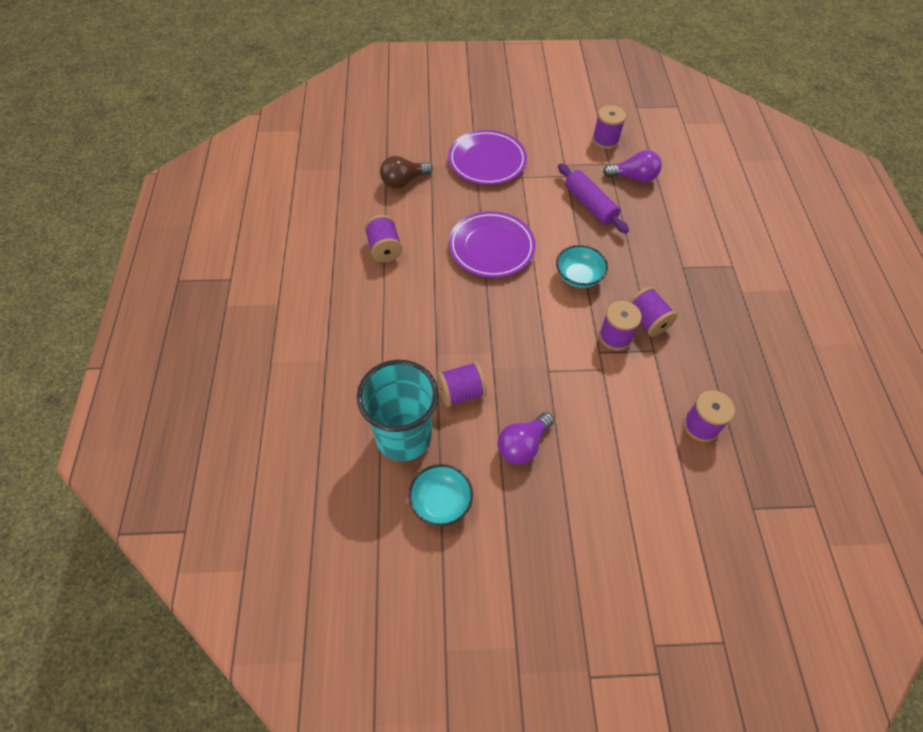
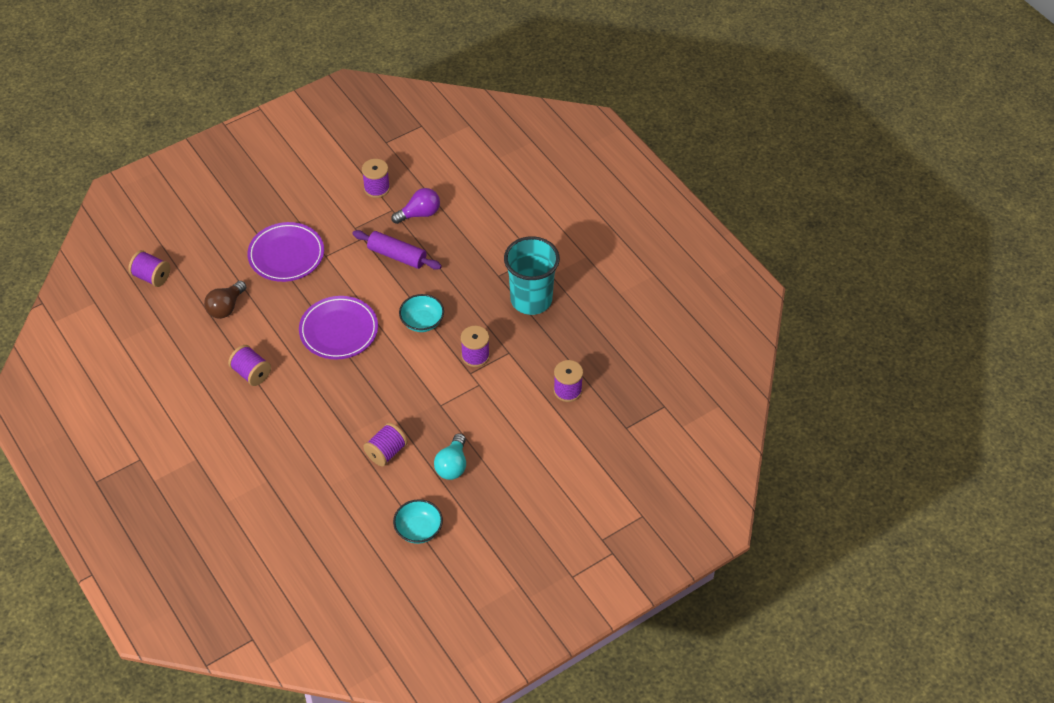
camera: 30 degrees left, 5 degrees down
turquoise cup [357,360,439,461] -> turquoise cup moved to [504,236,560,315]
purple light bulb [498,412,554,465] -> turquoise light bulb [434,433,466,480]
purple spool [629,287,678,337] -> purple spool moved to [128,250,170,287]

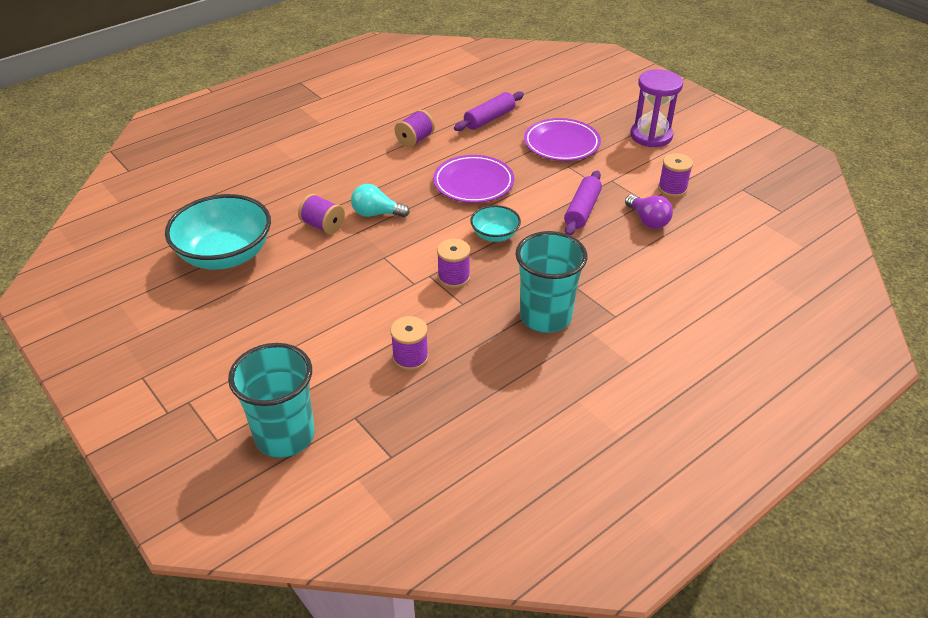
camera: 85 degrees right, 10 degrees down
purple spool [128,250,170,287] -> none
brown light bulb [204,281,246,319] -> purple rolling pin [454,91,524,131]
turquoise bowl [393,499,443,544] -> turquoise bowl [165,194,271,269], size x1.98
turquoise light bulb [434,433,466,480] -> turquoise light bulb moved to [351,184,410,217]
none -> turquoise cup [228,343,314,458]
none -> purple hourglass [630,69,683,147]

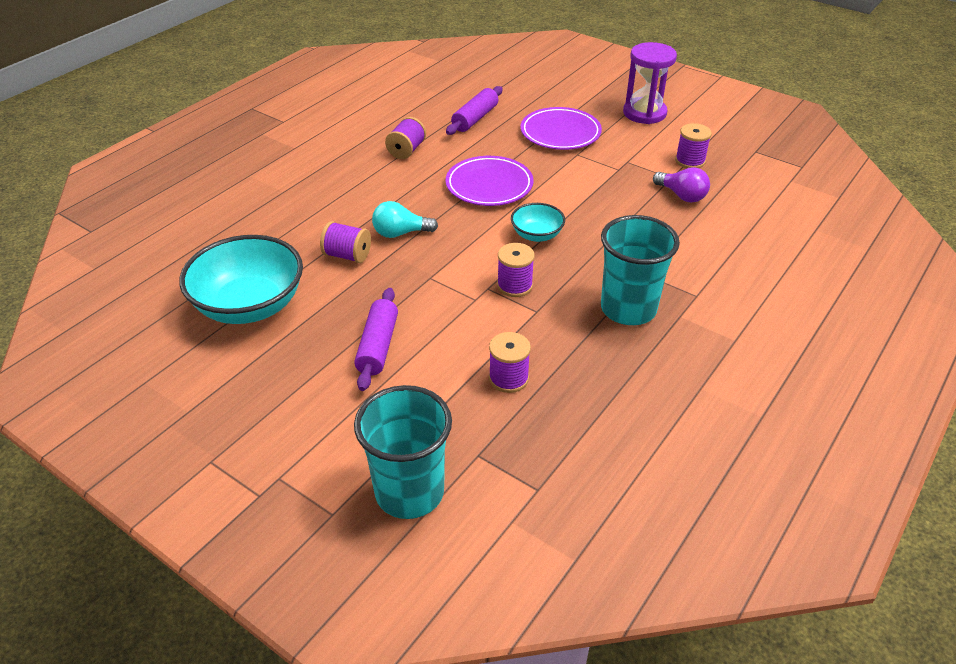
camera: 15 degrees left, 0 degrees up
purple rolling pin [564,171,602,235] -> purple rolling pin moved to [354,288,398,391]

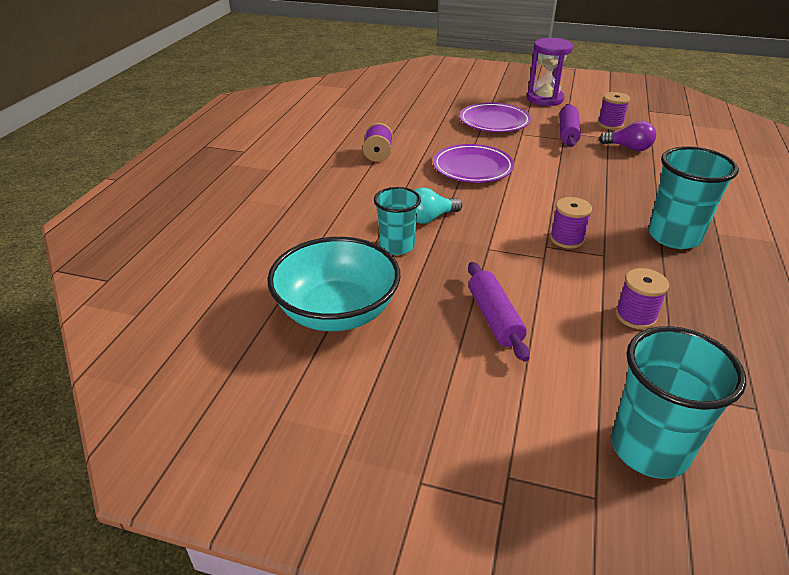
camera: 20 degrees left, 5 degrees down
purple spool [320,221,371,263] -> turquoise cup [374,187,421,255]
purple rolling pin [446,86,503,135] -> purple rolling pin moved to [559,104,581,147]
turquoise bowl [511,203,565,242] -> none

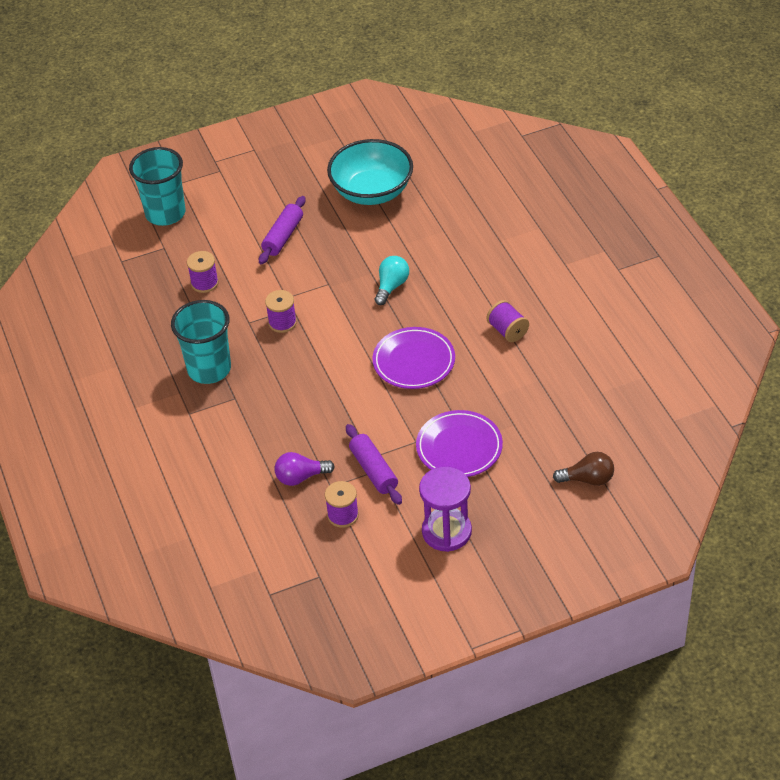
camera: 145 degrees right, 10 degrees up
turquoise cup [374,187,421,255] -> none
purple rolling pin [468,262,530,362] -> purple rolling pin turned 75 degrees clockwise [259,196,305,264]
none -> brown light bulb [553,452,614,486]

